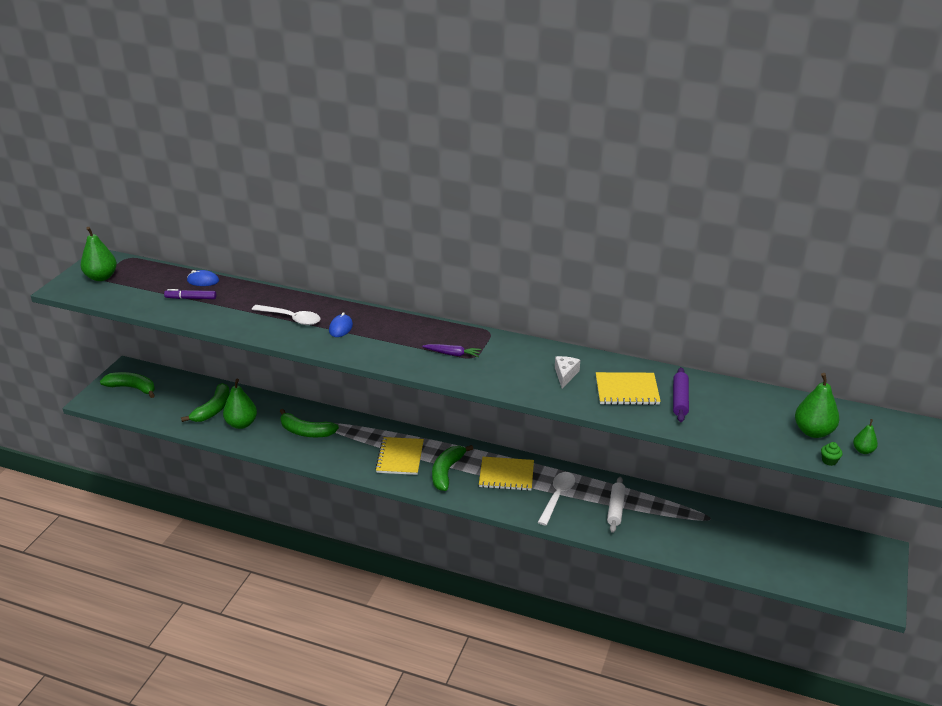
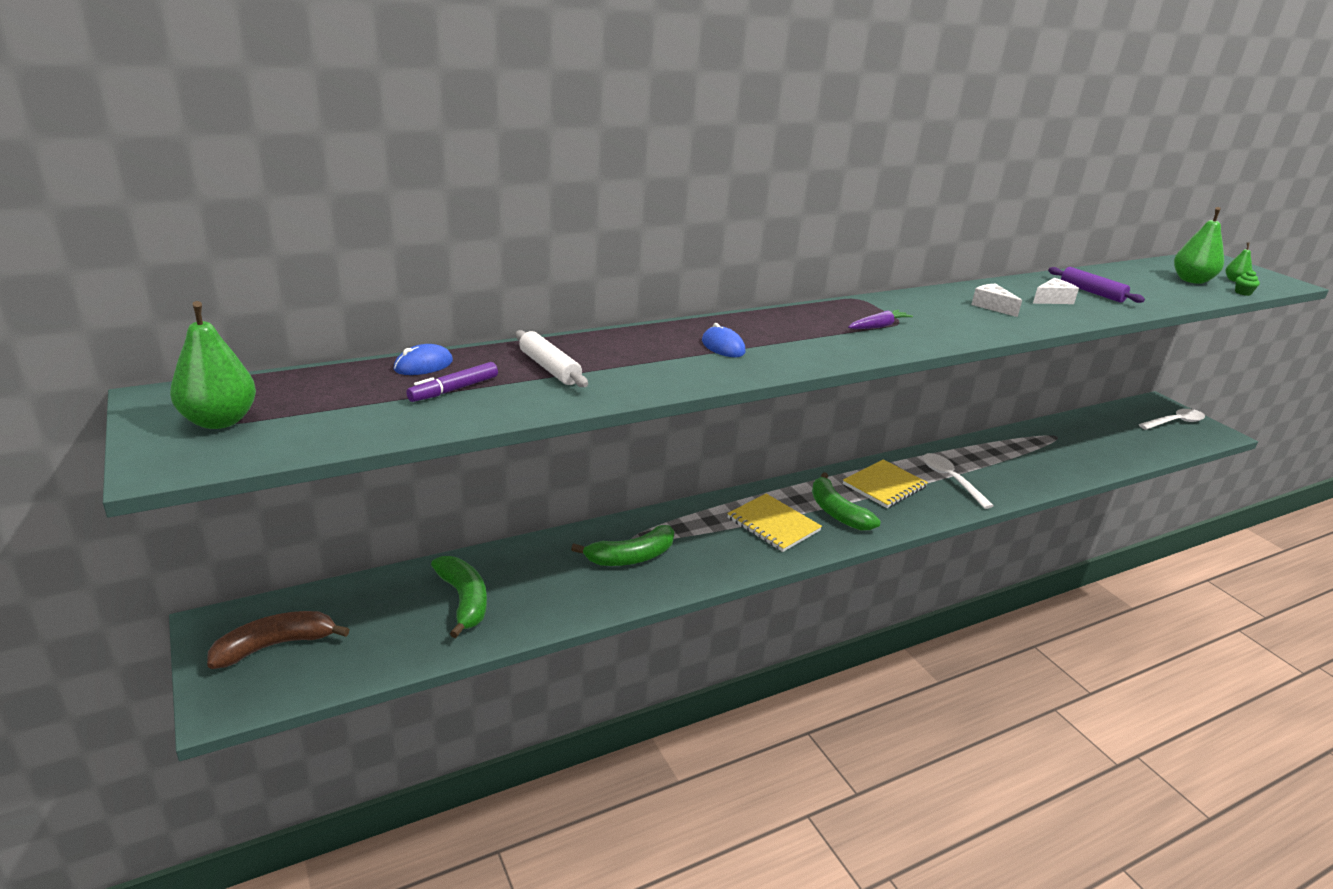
camera: 50 degrees left, 5 degrees down
green banana [100,372,155,398] -> brown banana [207,611,350,669]
green pear [223,378,257,429] -> none
white spoon [252,305,320,325] -> white spoon moved to [1139,409,1205,430]
yellow notebook [596,372,661,405] -> white cheese [1033,278,1079,304]
white rolling pin [607,477,626,533] -> white rolling pin moved to [515,330,588,387]

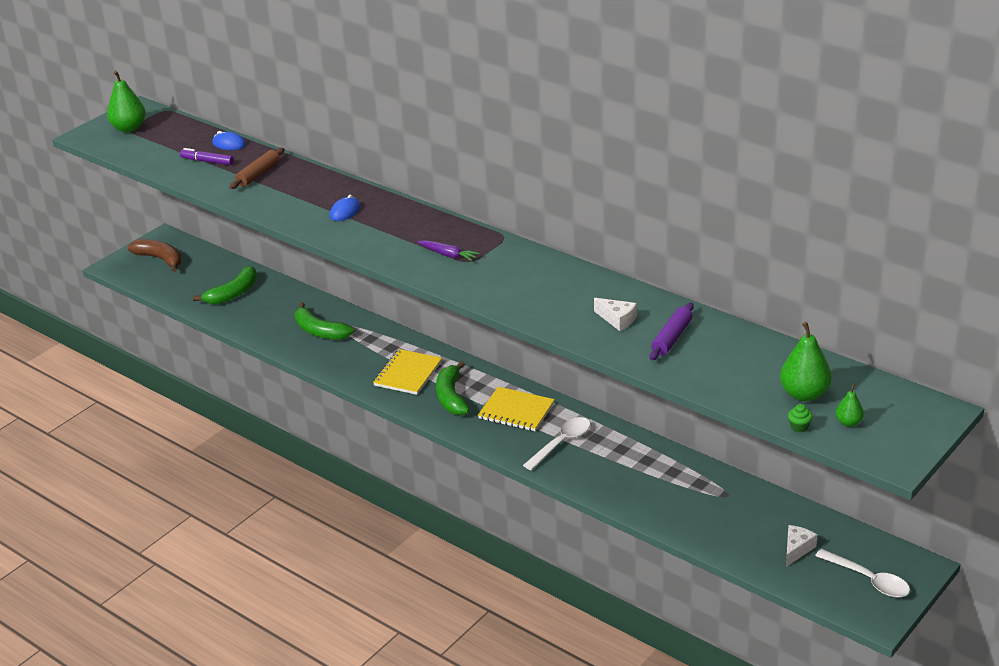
camera: 70 degrees right, 5 degrees up
white rolling pin [515,330,588,387] -> brown rolling pin [229,148,285,189]
green banana [812,472,881,530] -> green banana turned 45 degrees counterclockwise [436,361,470,415]
white cheese [971,284,1022,317] -> white cheese moved to [786,525,817,567]

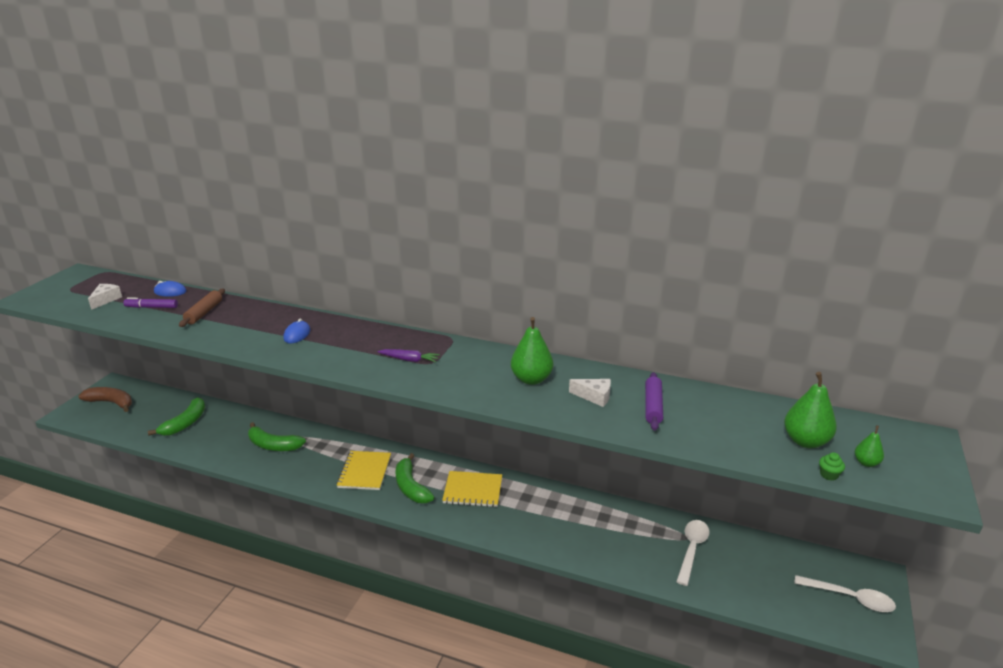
camera: 20 degrees left, 5 degrees down
green pear [107,71,146,132] -> green pear moved to [511,317,553,385]
white spoon [523,417,590,470] -> white spoon moved to [676,520,710,586]
white cheese [786,525,817,567] -> white cheese moved to [88,284,122,310]

